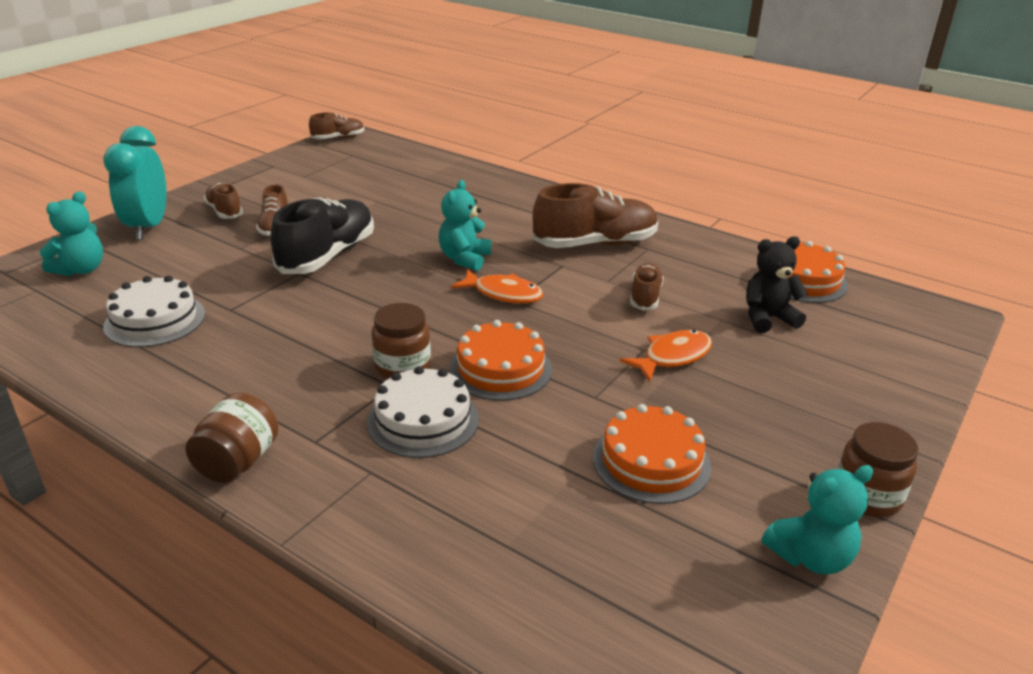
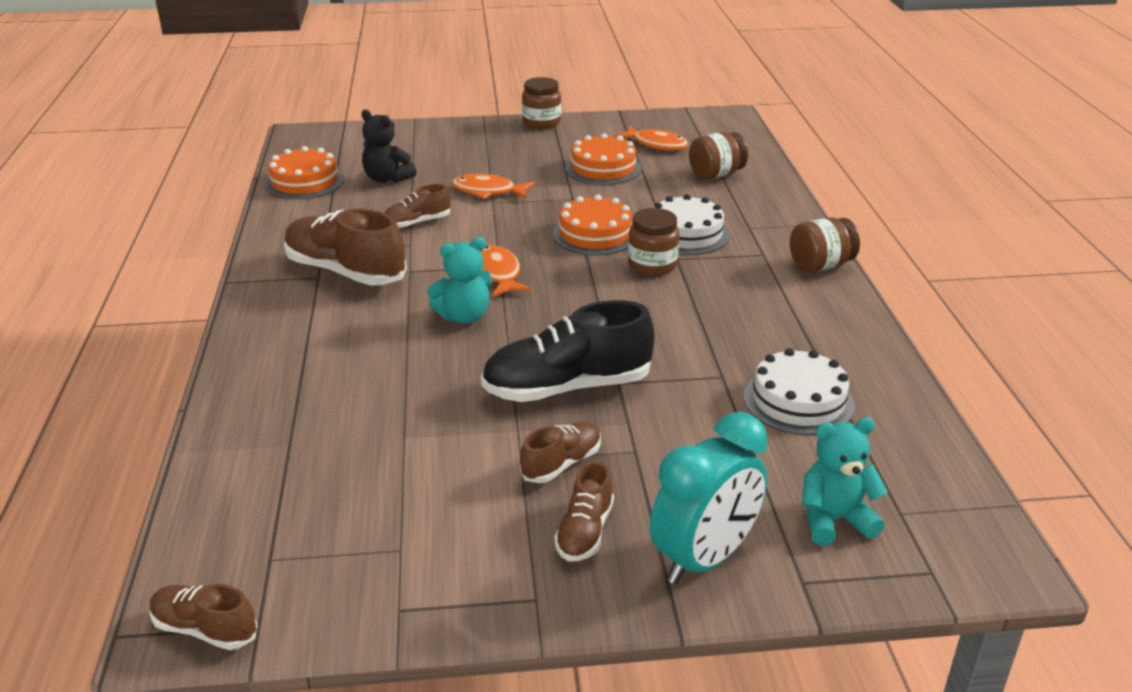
camera: 130 degrees left, 0 degrees up
turquoise teddy bear [762,465,873,574] -> none
none -> orange fish [614,126,688,151]
none -> brown jar [689,132,748,180]

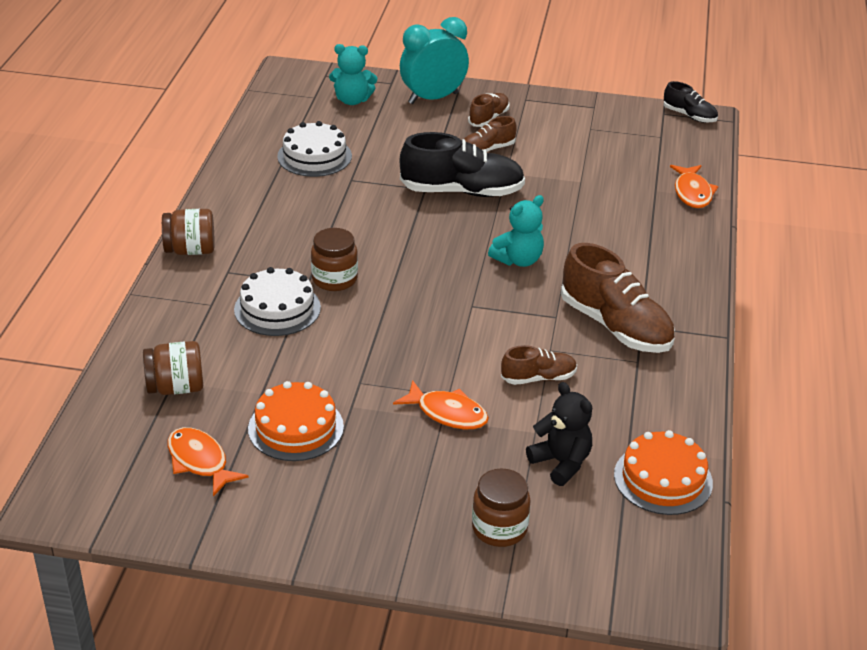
camera: 165 degrees left, 5 degrees up
brown shoe [150,584,258,650] -> black shoe [664,81,718,123]
turquoise teddy bear [427,237,492,323] -> turquoise teddy bear turned 150 degrees clockwise [488,195,544,267]
orange fish [480,245,531,297] -> orange fish moved to [670,165,718,208]
brown jar [522,77,561,129] -> brown jar moved to [472,468,531,547]
orange cake [552,195,632,255] -> none

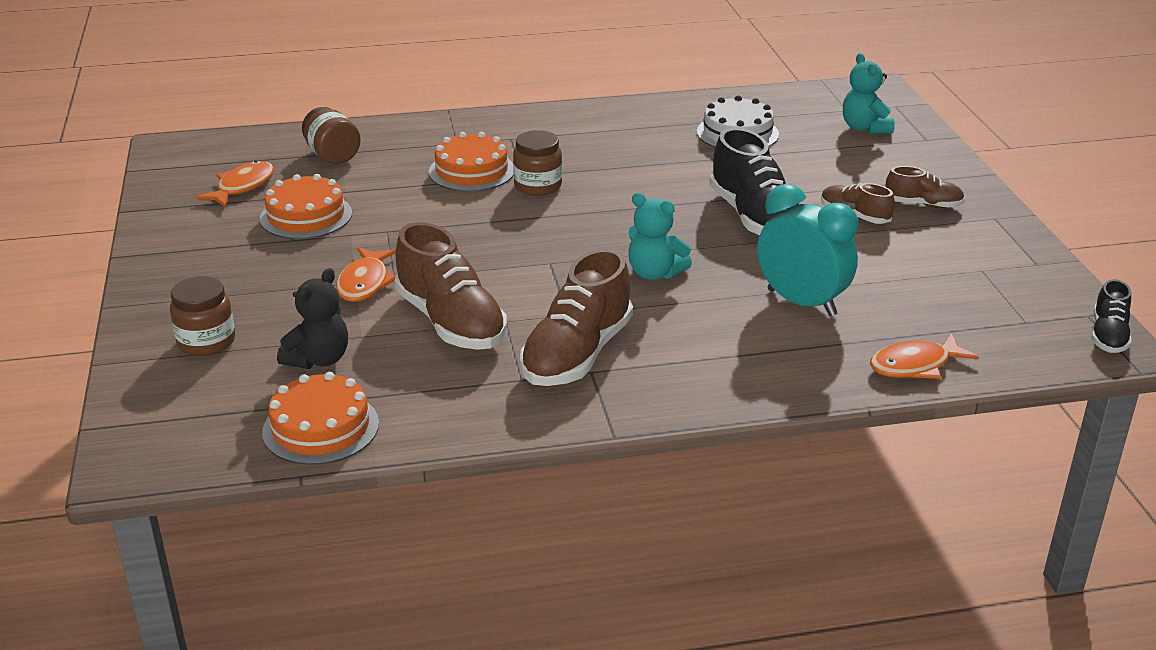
camera: 70 degrees right, 5 degrees down
brown jar [162,209,215,255] -> none
white cake [234,267,321,336] -> orange cake [429,132,513,192]
turquoise clock [400,17,469,104] -> turquoise clock moved to [757,184,858,317]
brown shoe [501,345,577,385] -> brown shoe [395,222,507,350], size x1.88

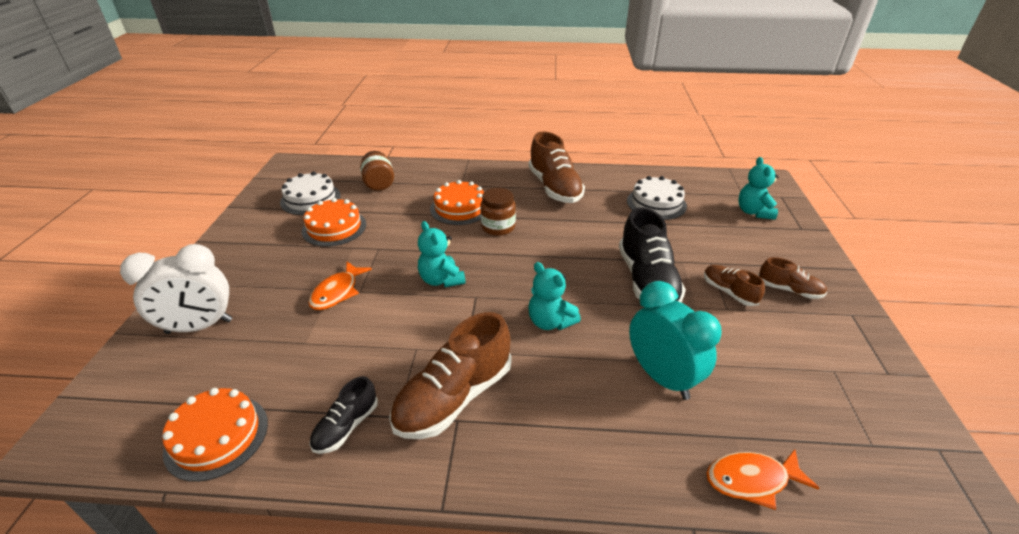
camera: 15 degrees right, 5 degrees up
brown jar [170,276,235,356] -> white clock [120,244,232,334]
orange fish [196,160,274,208] -> white cake [280,172,341,215]
black teddy bear [277,268,348,369] -> none
brown shoe [395,222,507,350] -> brown shoe moved to [529,132,585,203]
black shoe [1092,279,1132,353] -> black shoe moved to [309,376,378,454]
none -> turquoise teddy bear [418,221,466,287]

